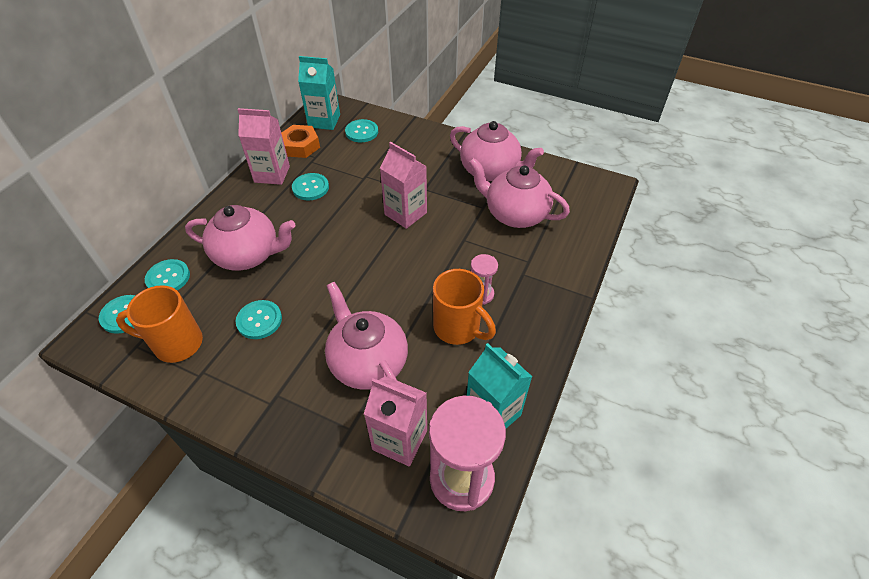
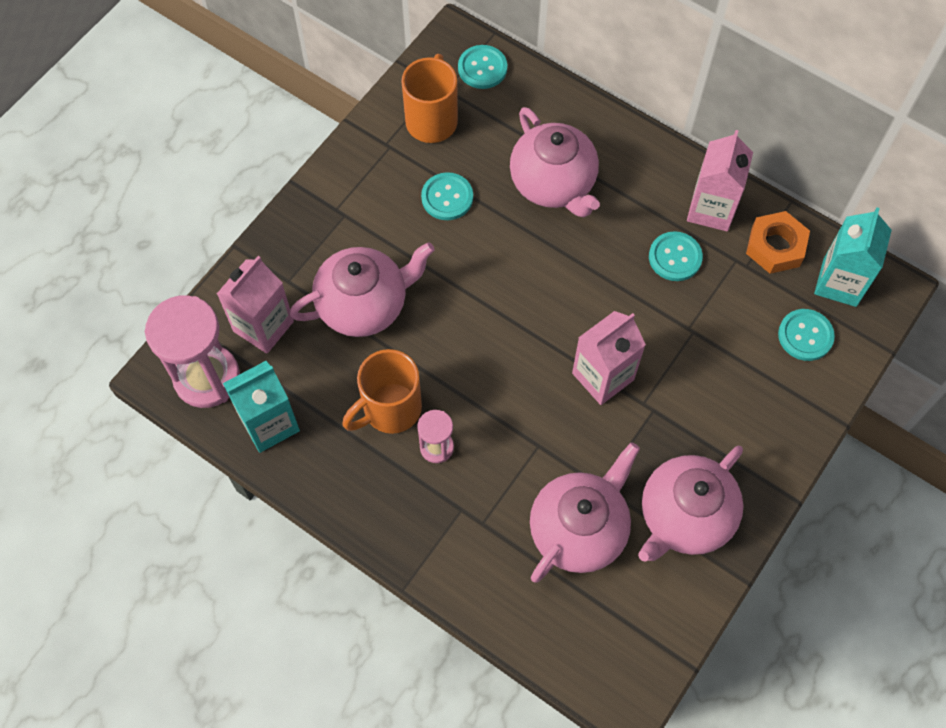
camera: 100 degrees right, 15 degrees up
turquoise button [145,259,190,290] -> none
pink teapot [185,205,296,271] -> pink teapot turned 45 degrees counterclockwise [510,107,600,218]

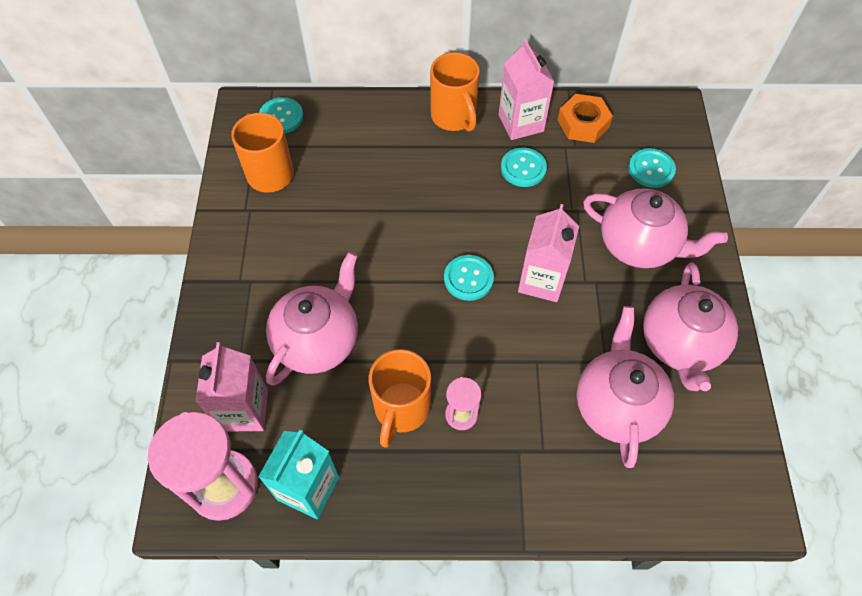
camera: 35 degrees left, 5 degrees down
turquoise button [421,172,473,220] -> turquoise button moved to [444,255,494,301]
pink teapot [510,107,600,218] -> pink teapot moved to [583,188,728,268]
turquoise carton [814,207,892,307] -> none
none -> orange mug [430,52,480,132]

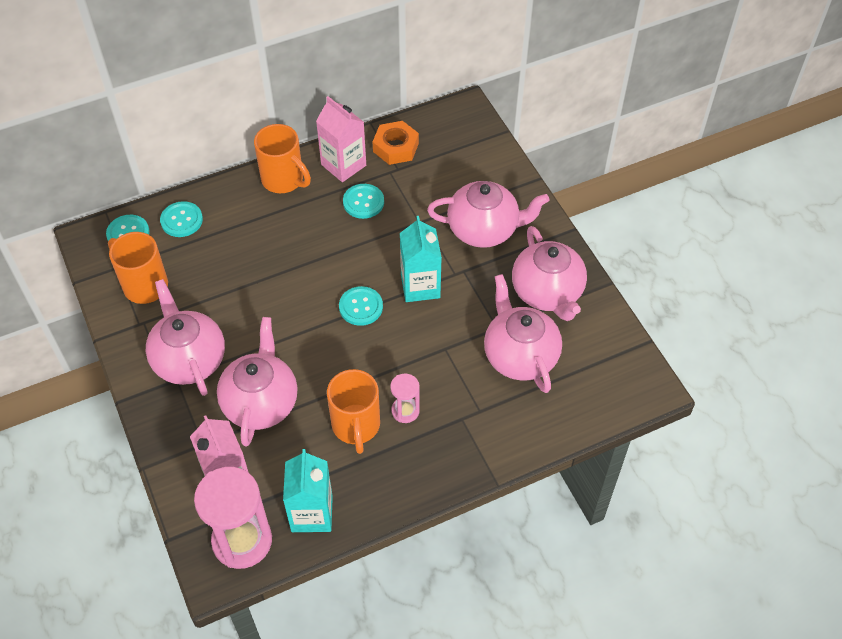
camera: 25 degrees left, 5 degrees down
pink carton [518,204,579,302] -> turquoise carton [400,216,442,302]
turquoise button [628,148,676,188] -> turquoise button moved to [160,201,203,237]
none -> pink teapot [146,279,225,396]

